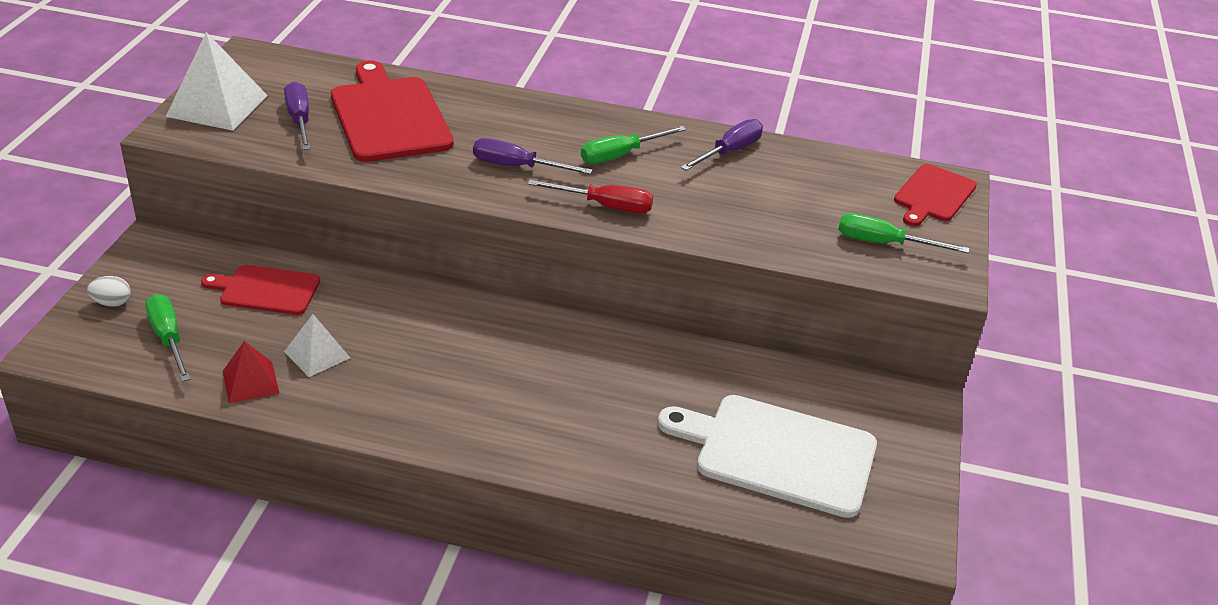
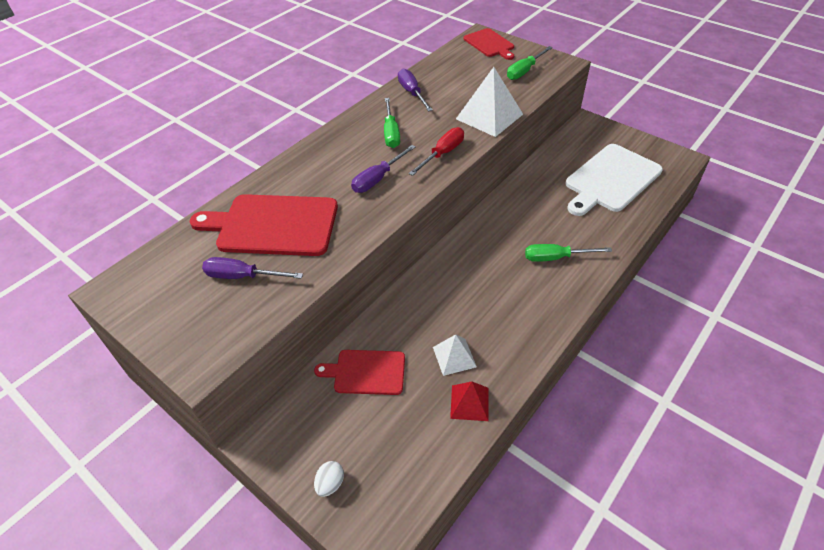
camera: 60 degrees left, 10 degrees up
green screwdriver [145,294,190,382] -> green screwdriver moved to [525,244,612,262]
white pyramid [166,32,268,131] -> white pyramid moved to [456,67,523,137]
red cutting board [201,265,320,315] -> red cutting board turned 60 degrees clockwise [314,350,405,395]

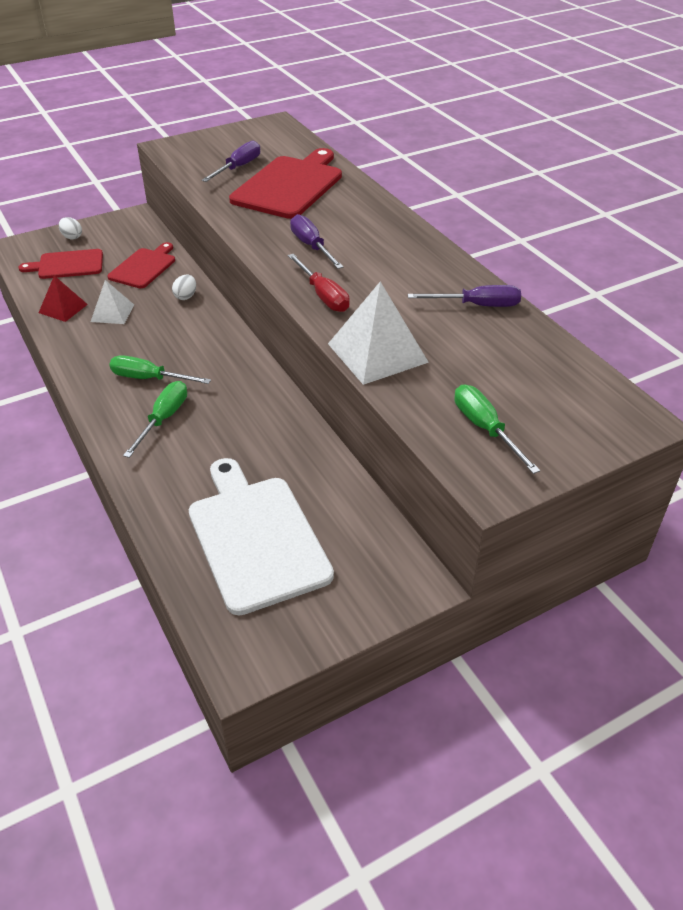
camera: 110 degrees right, 5 degrees down
green screwdriver [384,98,400,148] -> green screwdriver moved to [109,355,211,384]
red cutting board [464,28,514,60] -> red cutting board moved to [19,249,103,279]
none -> white egg [172,274,196,300]

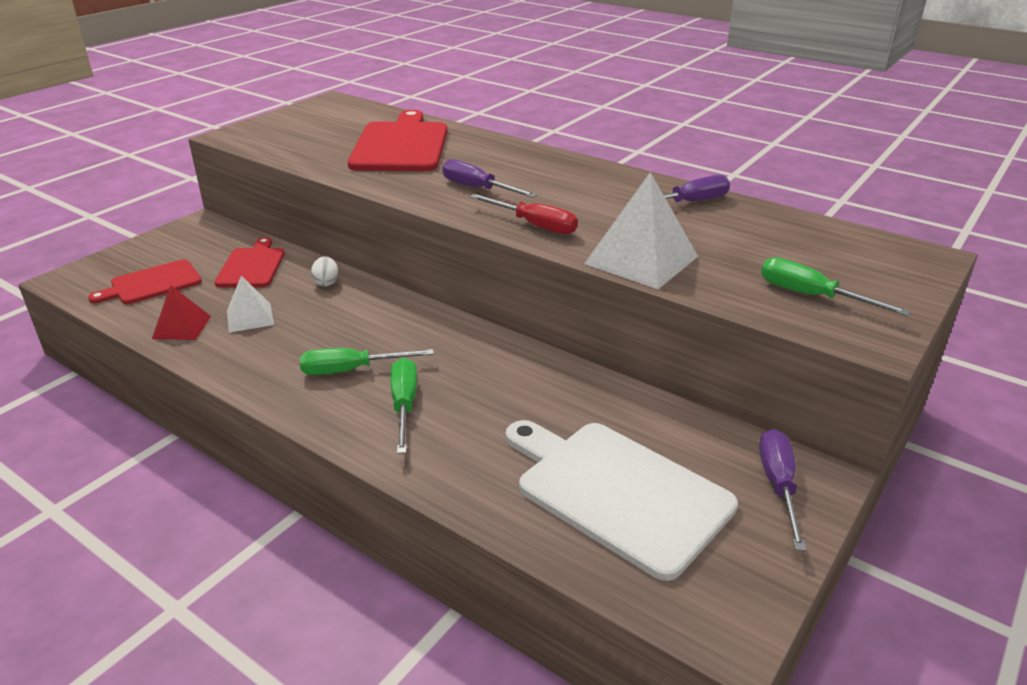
camera: 25 degrees left, 10 degrees down
white egg [59,217,82,240] -> none
purple screwdriver [202,141,260,182] -> purple screwdriver moved to [759,429,806,551]

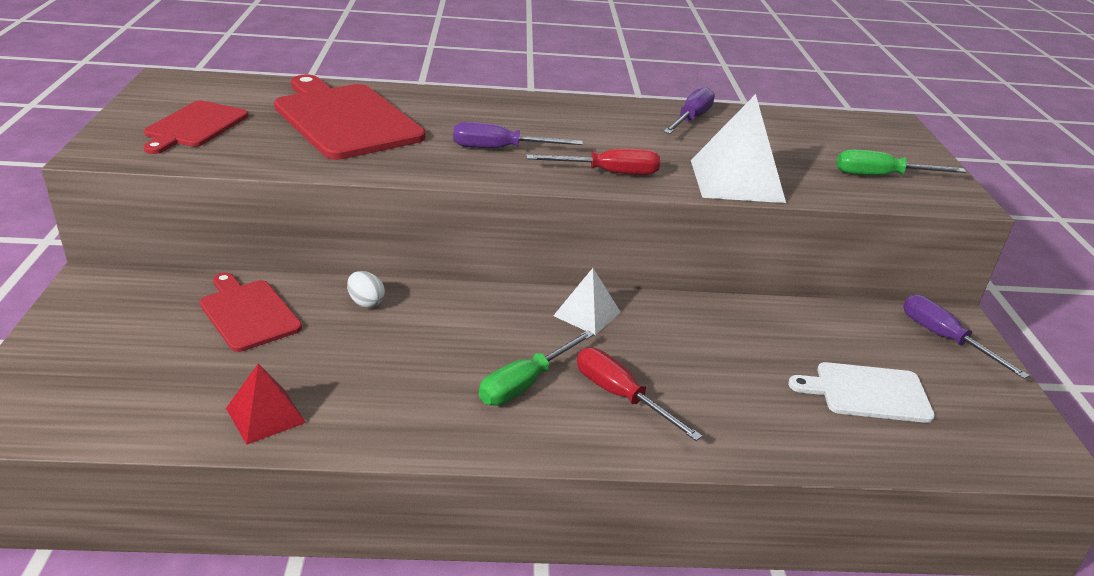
camera: 40 degrees left, 0 degrees up
red cutting board [88,259,202,304] -> red cutting board moved to [143,101,248,154]
white pyramid [227,276,274,332] -> white pyramid moved to [553,268,621,335]
green screwdriver [391,358,417,454] -> red screwdriver [577,348,703,441]
white cutting board [506,420,738,581] -> white cutting board [788,362,935,423], size x0.59

